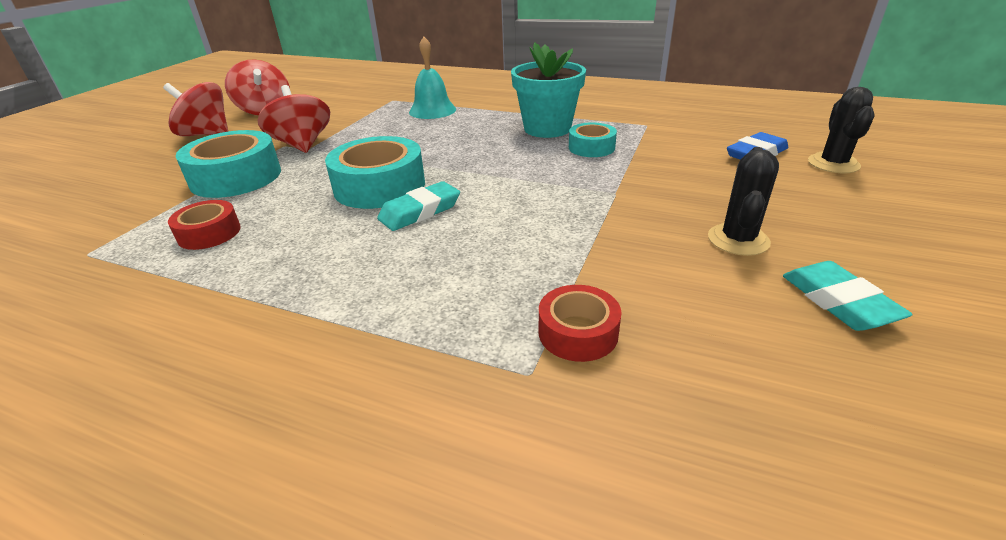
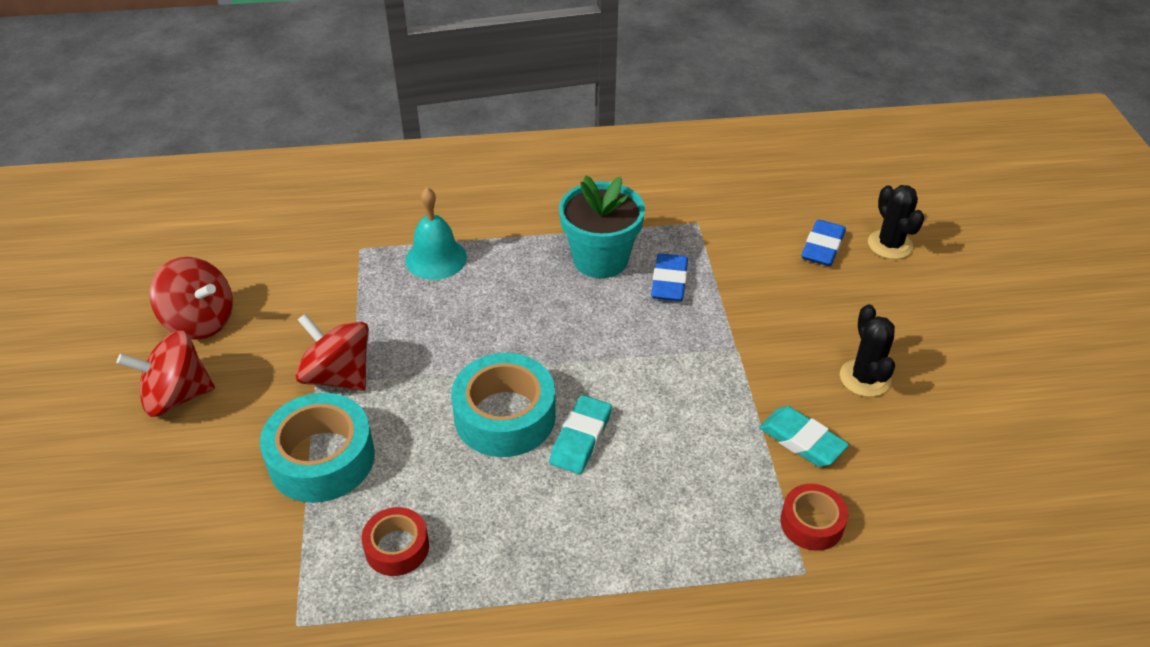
camera: 30 degrees left, 10 degrees up
turquoise tape [569,122,617,157] -> blue eraser [651,253,688,301]
turquoise eraser [783,261,913,331] -> turquoise eraser moved to [759,406,849,467]

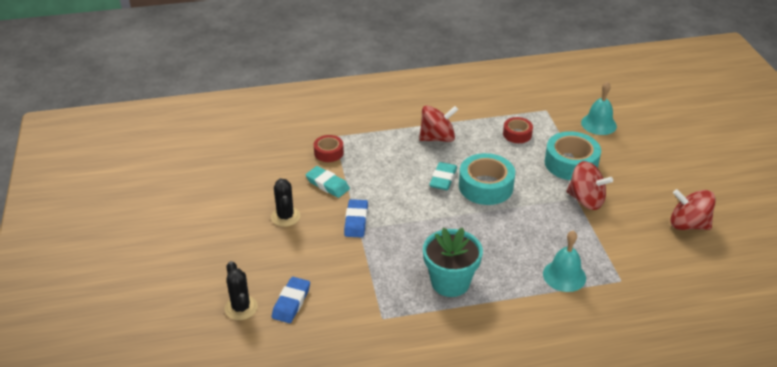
camera: 175 degrees right, 5 degrees down
red spinning top [117,330,215,417] -> red spinning top moved to [419,106,458,142]
blue eraser [651,253,688,301] -> blue eraser moved to [344,199,368,238]
none -> turquoise bell [581,81,617,135]

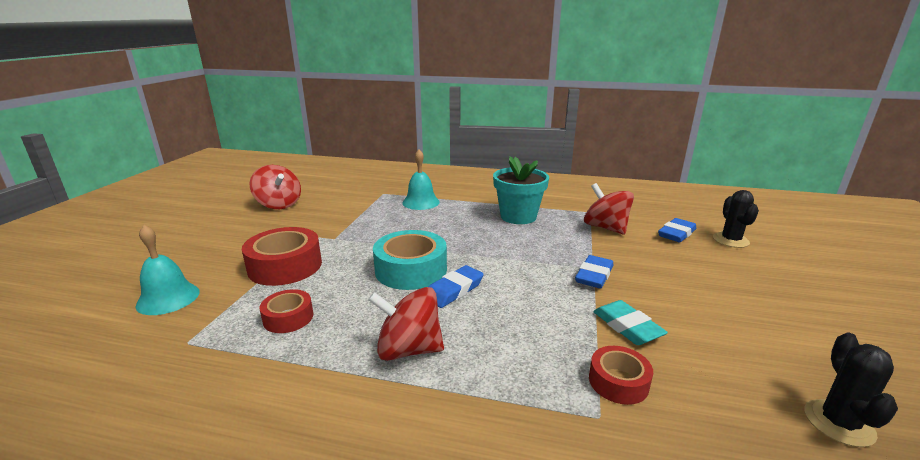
camera: 155 degrees left, 15 degrees down
black cactus [271,178,300,227] -> black cactus moved to [804,332,898,447]
turquoise eraser [429,162,457,190] -> blue eraser [428,265,484,308]
turquoise tape [545,131,601,180] -> red tape [242,227,322,286]
red spinning top [566,161,613,210] -> red spinning top moved to [584,183,634,235]

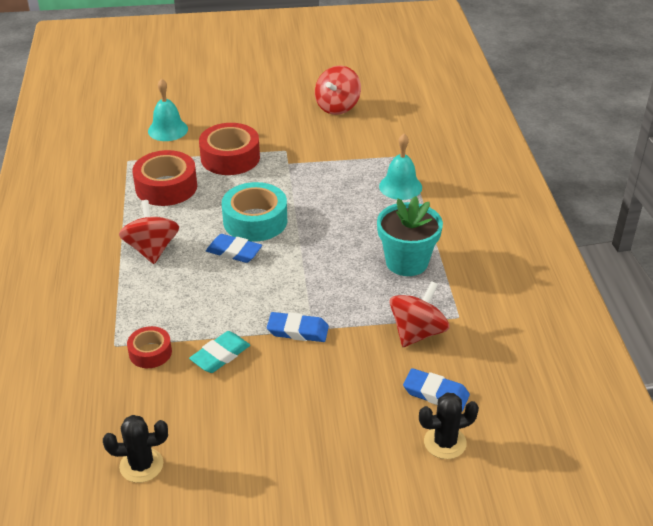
camera: 70 degrees right, 15 degrees up
red tape [259,289,313,333] -> red tape [132,150,197,206], size x1.77

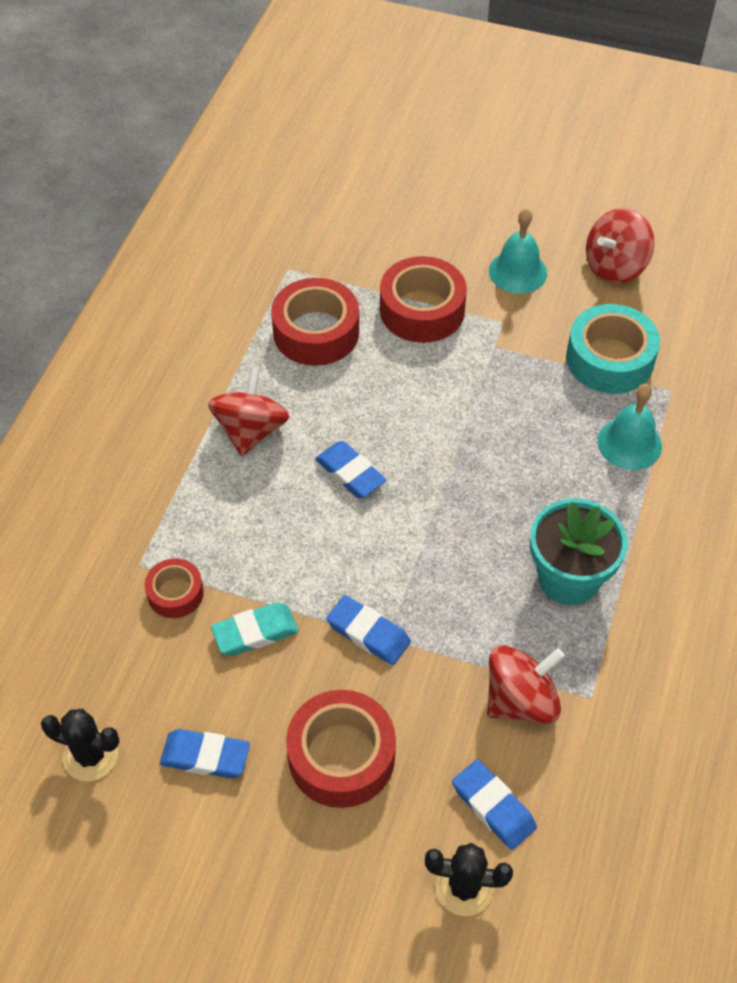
camera: 25 degrees right, 15 degrees up
turquoise bell [148,78,188,141] -> turquoise bell moved to [489,208,547,294]
turquoise tape [222,182,287,242] -> turquoise tape moved to [566,304,660,394]
none -> blue eraser [160,729,250,778]
none -> red tape [286,690,396,808]

